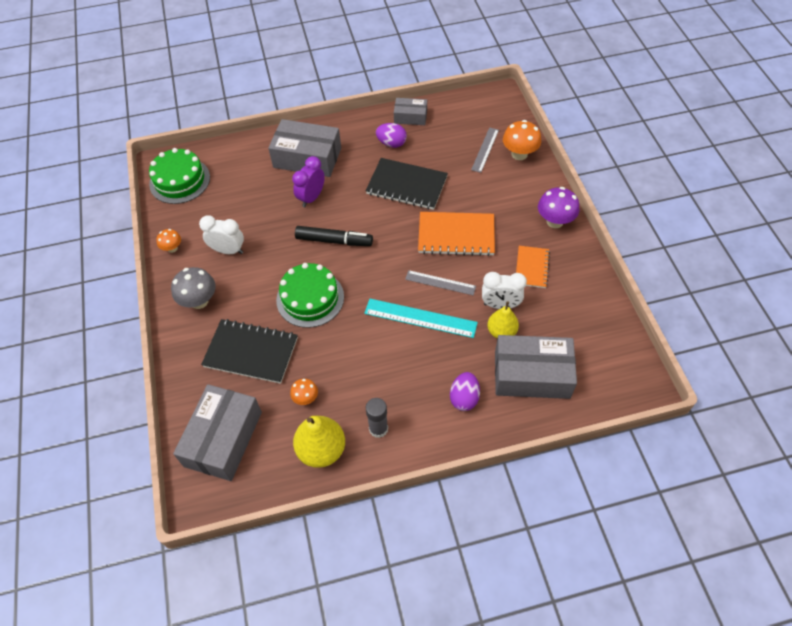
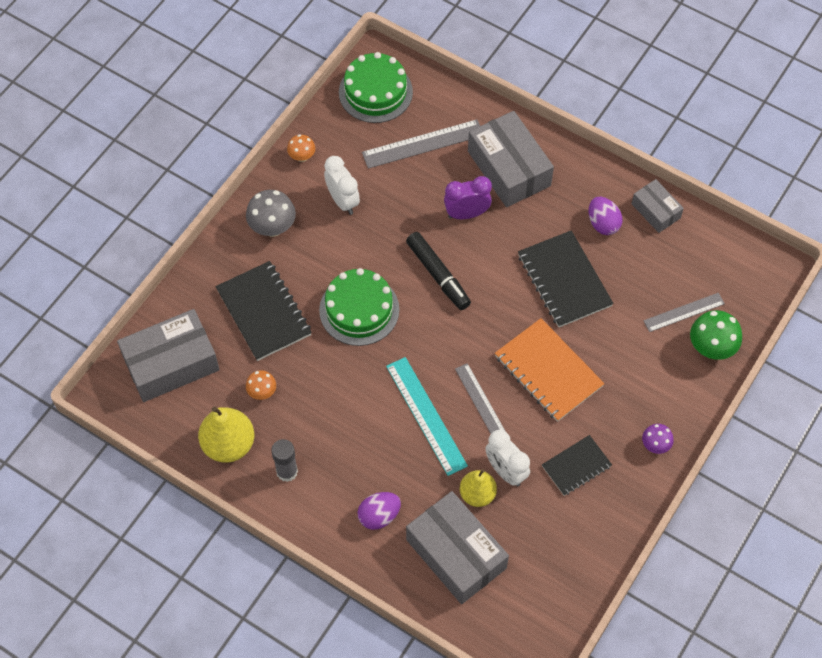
camera: 45 degrees right, 5 degrees up
orange mushroom [503,120,541,160] -> green mushroom [690,310,742,360]
orange notebook [516,246,550,288] -> black notebook [542,435,612,496]
purple mushroom [538,187,579,228] -> purple mushroom [642,424,674,454], size x0.59
none -> grey ruler [362,119,480,169]

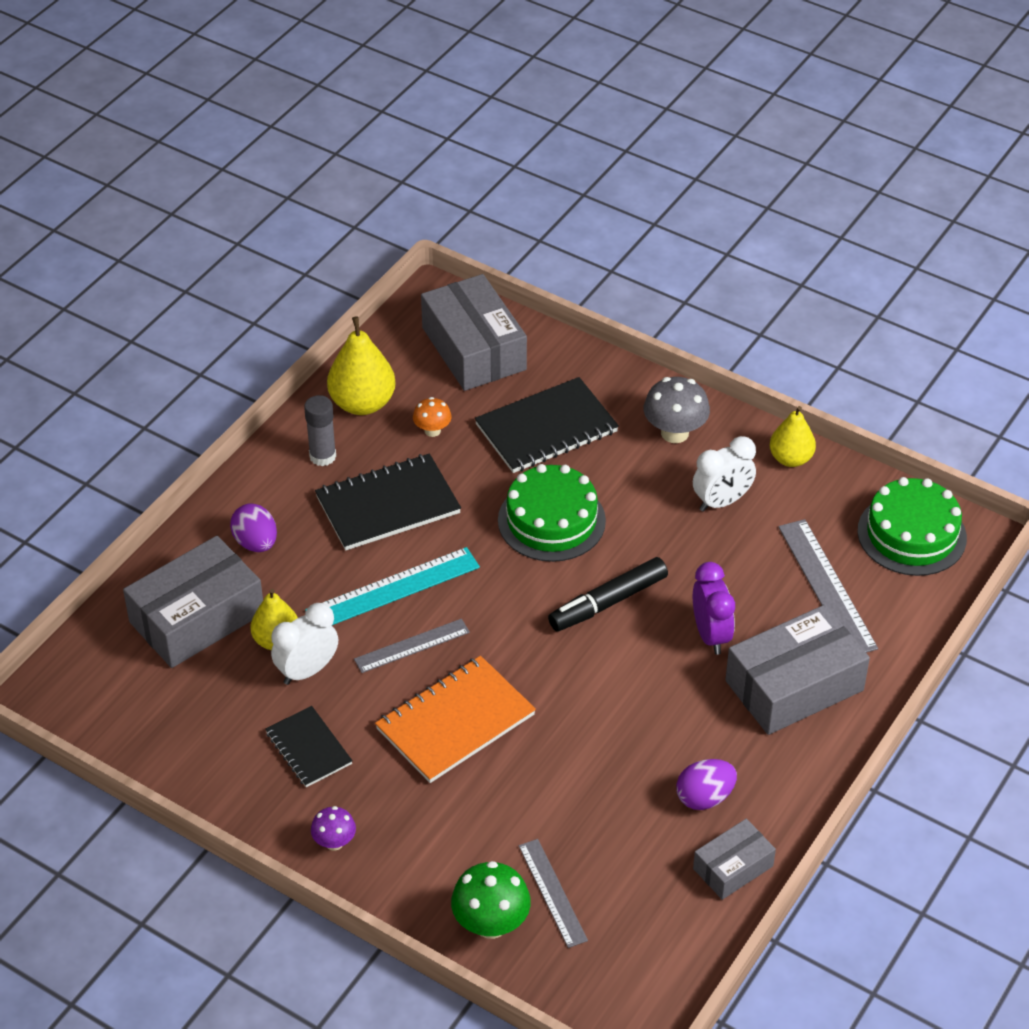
camera: 90 degrees right, 15 degrees down
orange mushroom [287,134,315,162] -> yellow pear [770,406,816,467]
black notebook [518,230,614,327] -> black notebook moved to [315,453,461,551]

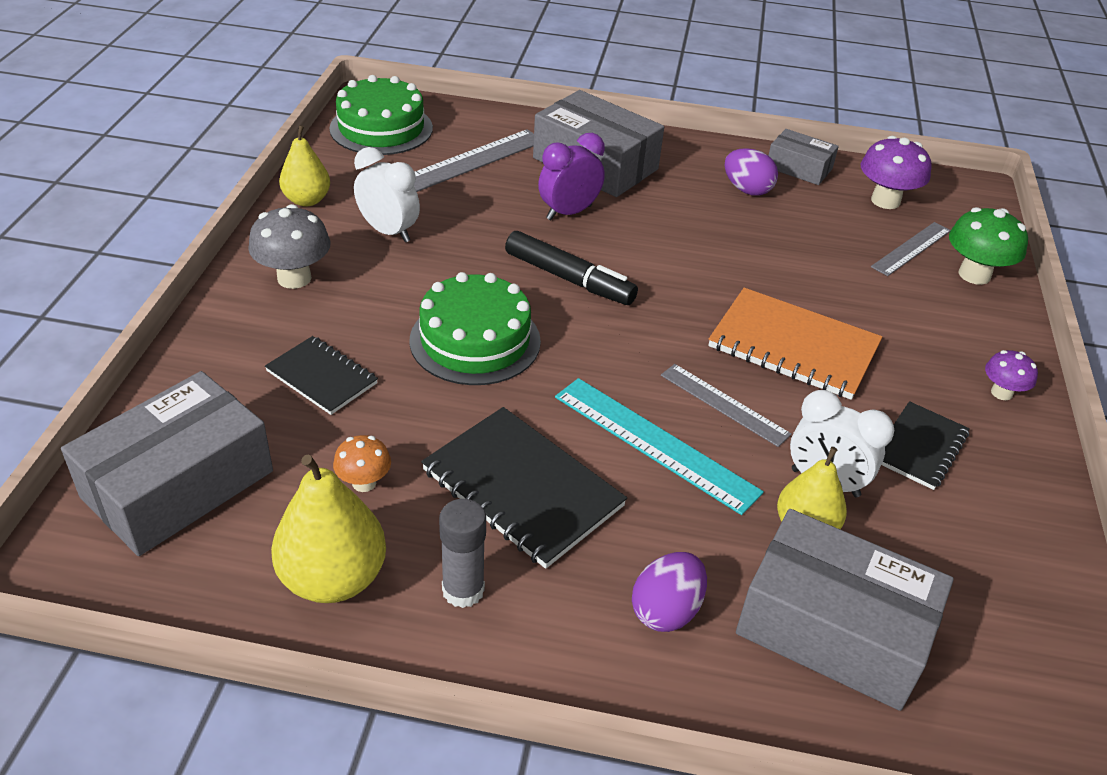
camera: 115 degrees left, 5 degrees down
black notebook [475,377,619,473] -> black notebook [265,336,378,415], size x0.60
none -> purple mushroom [861,136,931,209]

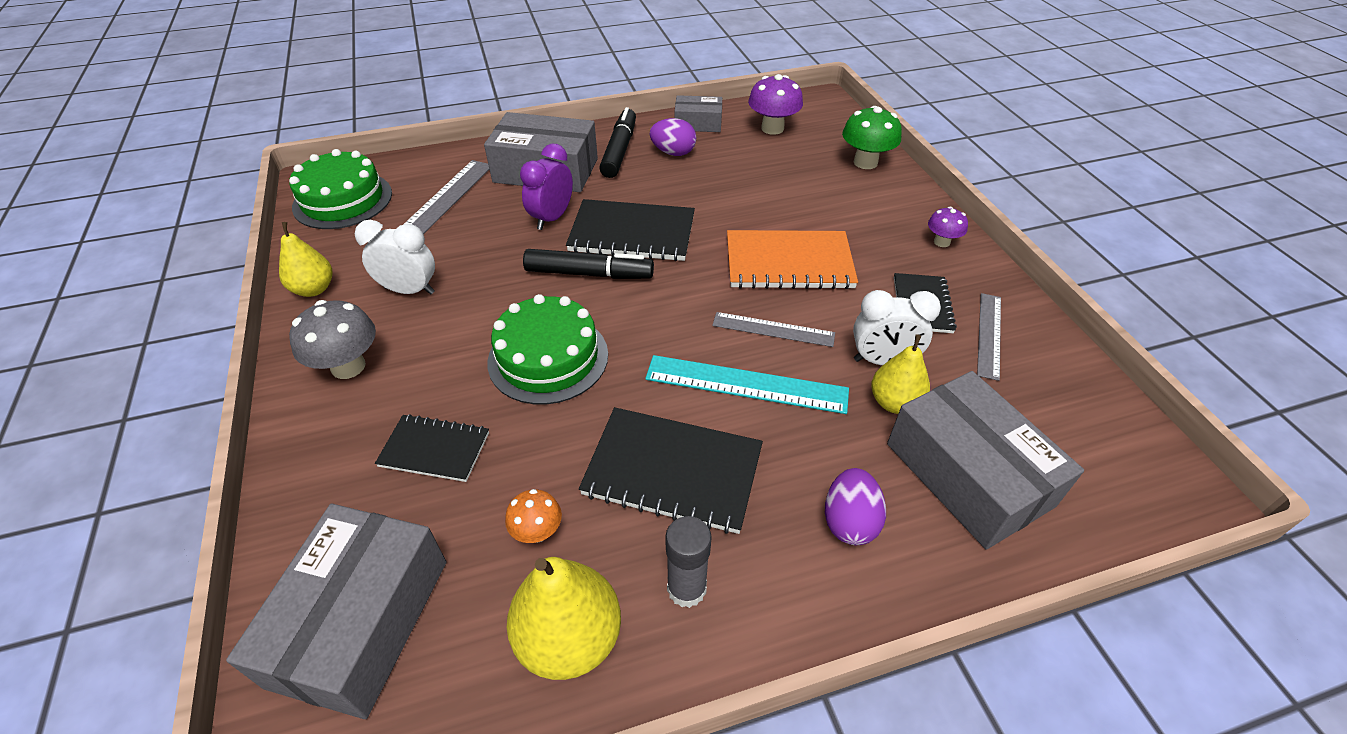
camera: 25 degrees left, 5 degrees up
grey box [736,509,954,711] -> grey box turned 60 degrees clockwise [887,371,1084,550]
grey ruler [871,222,951,276] -> grey ruler moved to [977,293,1001,381]
none -> black notebook [566,199,695,261]
none -> black marker [599,107,636,178]

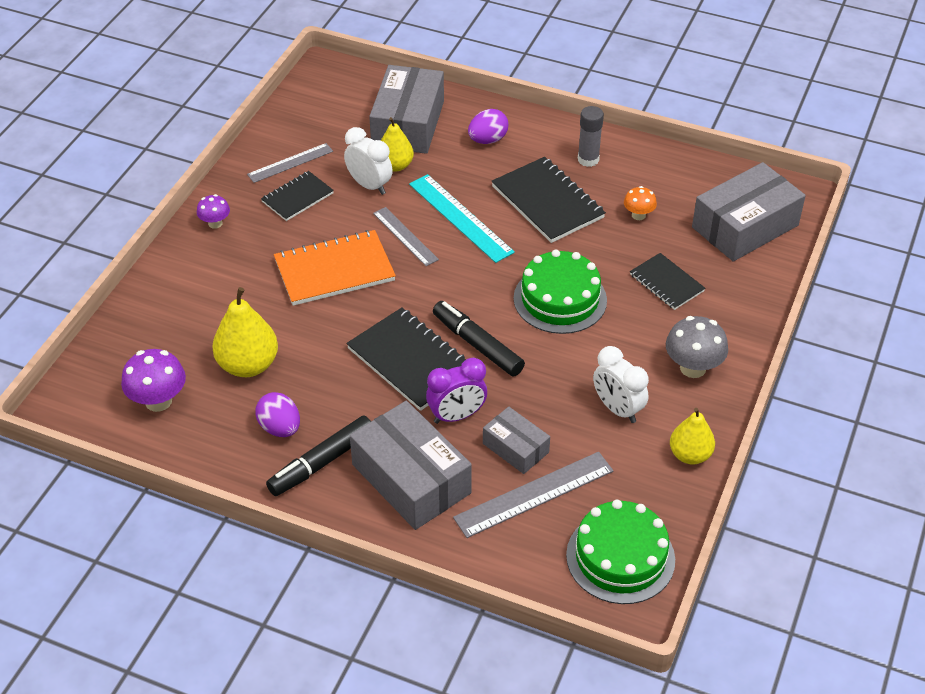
camera: 140 degrees left, 0 degrees up
yellow pear [507,557,621,680] -> yellow pear moved to [212,287,278,377]
grey box [675,95,722,132] -> grey box moved to [483,407,550,474]
orange notebook [727,230,858,289] -> orange notebook turned 60 degrees counterclockwise [274,230,396,306]
green mushroom [842,106,902,169] -> none

